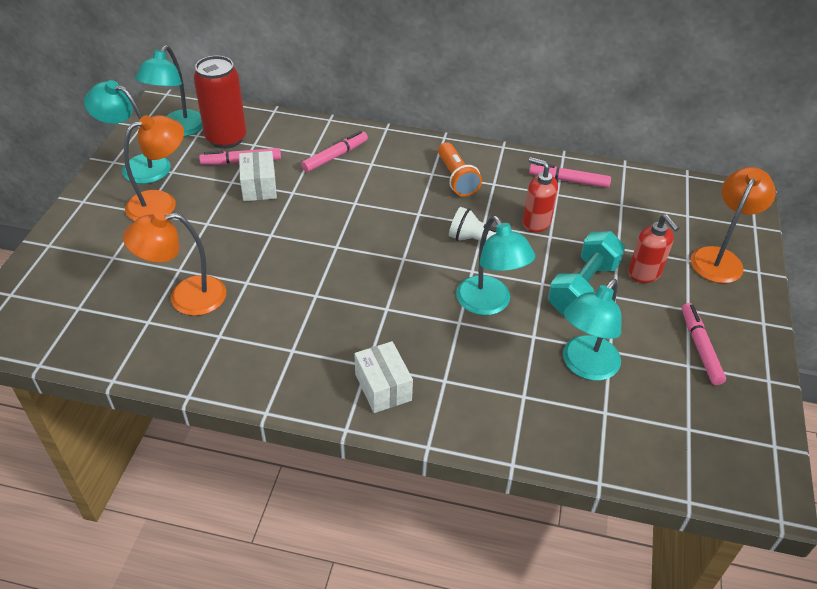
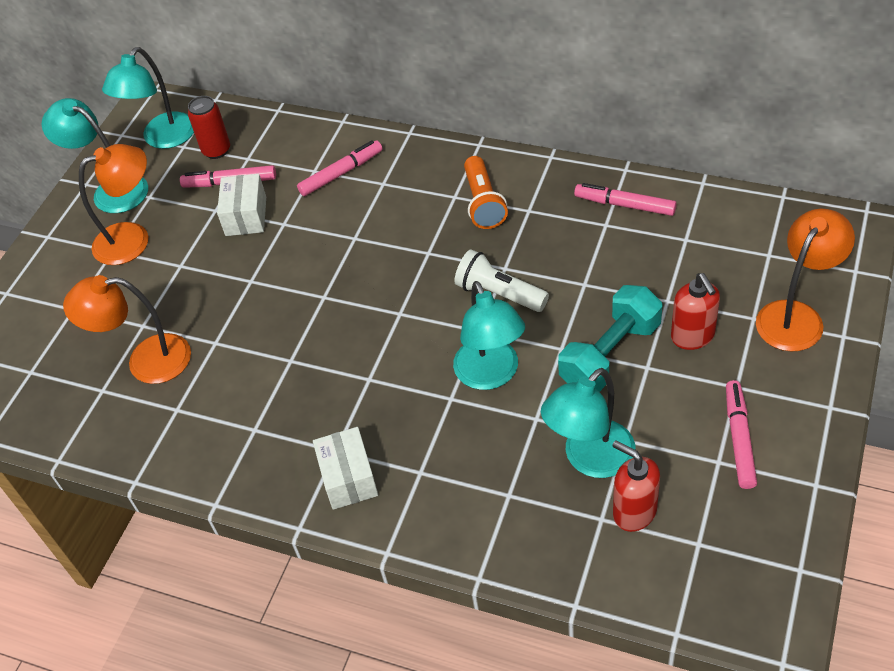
camera: 15 degrees right, 5 degrees up
red can [194,56,246,149] -> red can [188,96,230,159], size x0.61
red soap dispenser [523,157,558,232] -> red soap dispenser moved to [612,440,660,532]

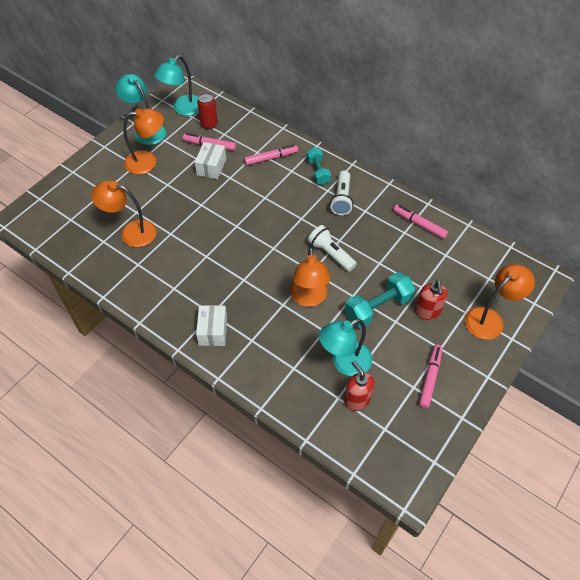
camera: 10 degrees right, 5 degrees up
turquoise lamp [453,281,525,390] -> orange lamp [290,247,331,307]
orange flashlight [464,156,508,229] -> white flashlight [330,171,353,215]
none -> turquoise dumbbell [306,147,331,185]

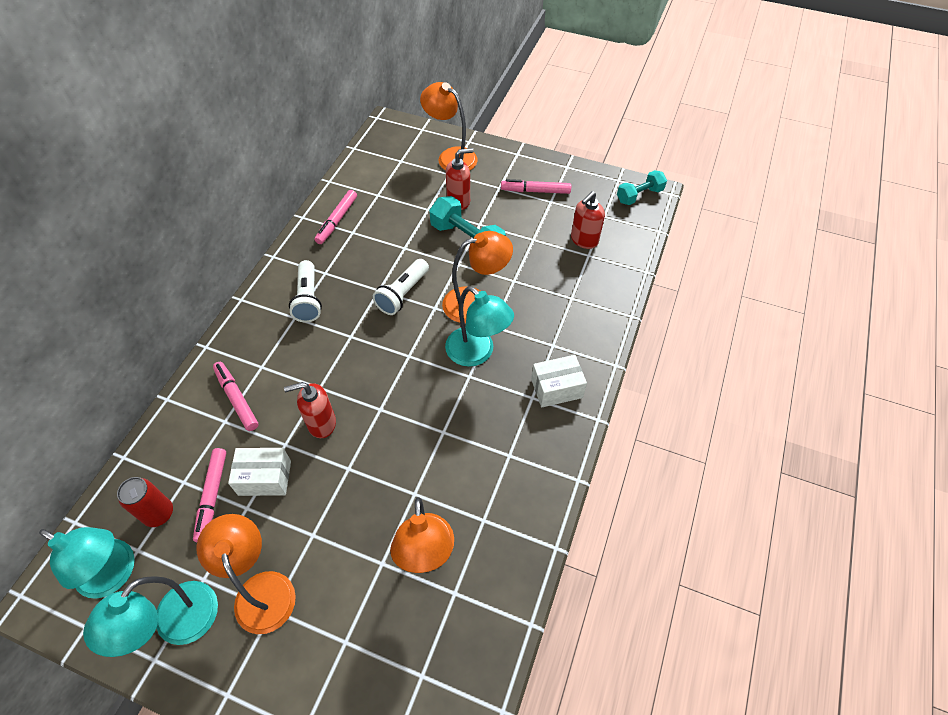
camera: 105 degrees left, 0 degrees up
turquoise dumbbell [306,147,331,185] -> turquoise dumbbell moved to [617,170,667,205]
turquoise lamp [319,319,372,376] -> turquoise lamp moved to [445,286,514,367]
white flashlight [330,171,353,215] -> white flashlight turned 90 degrees clockwise [289,260,322,322]
none -> red soap dispenser [284,382,336,438]

